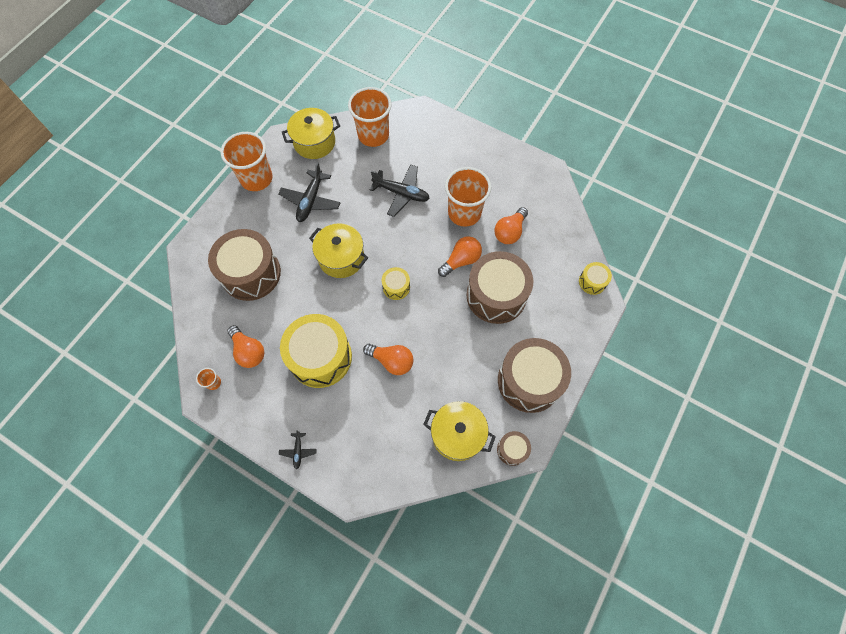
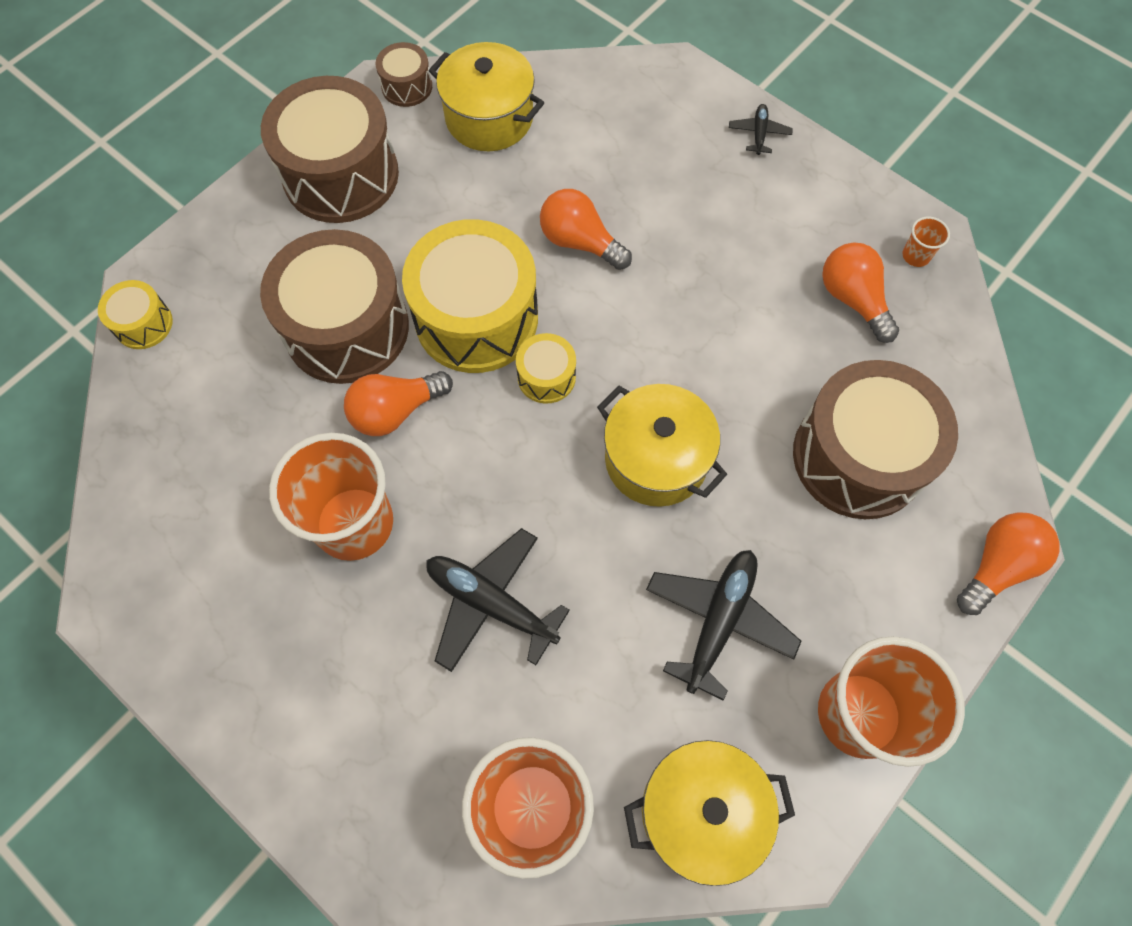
camera: 170 degrees left, 0 degrees up
yellow drum [280,314,352,388] -> yellow drum moved to [402,219,538,373]
orange light bulb [494,207,528,244] -> orange light bulb moved to [957,512,1060,615]

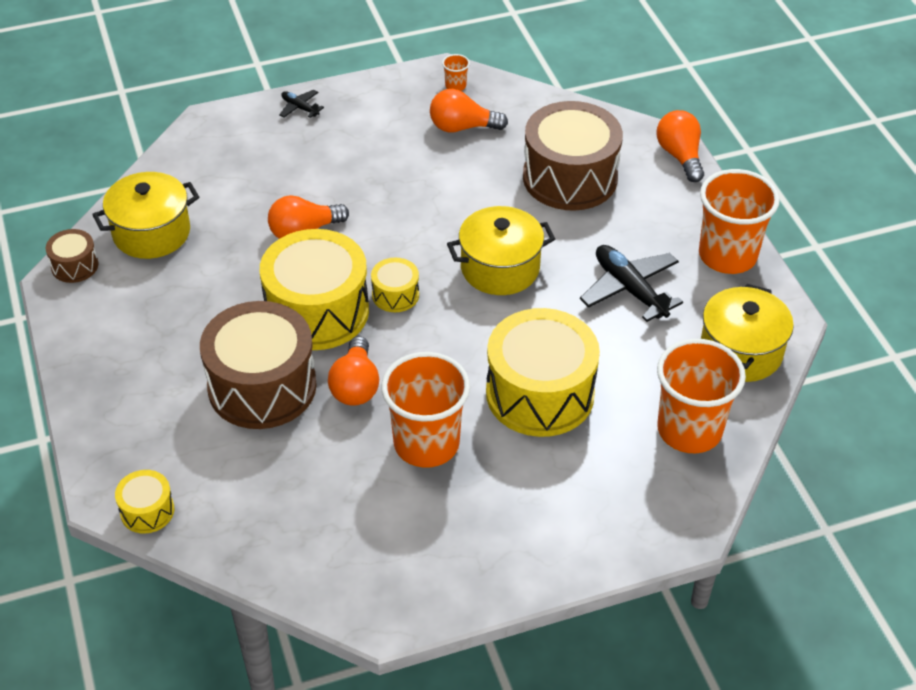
camera: 60 degrees left, 20 degrees down
brown drum [261,76,399,223] -> none
black plane [426,528,570,672] -> yellow drum [486,308,600,437]

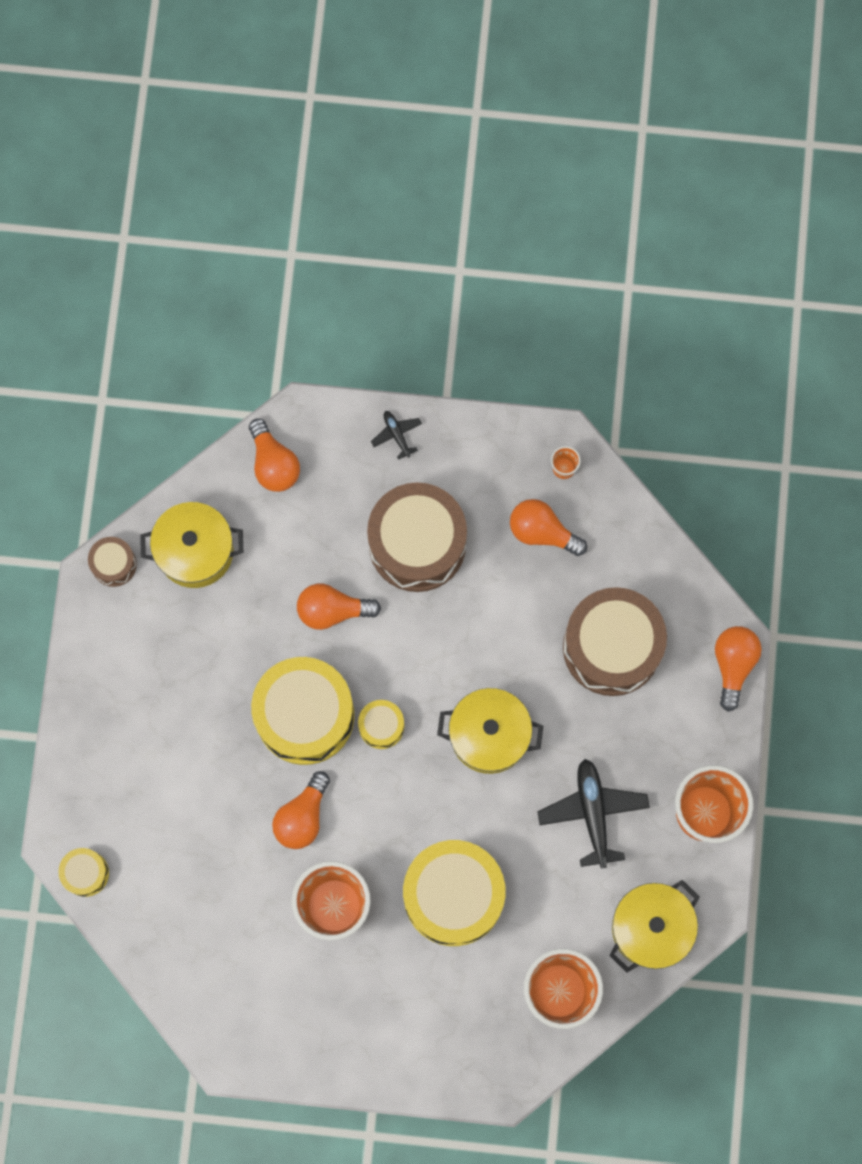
camera: 25 degrees right, 30 degrees up
brown drum [200,301,317,429] -> brown drum moved to [367,482,467,592]
none -> orange light bulb [249,418,300,492]

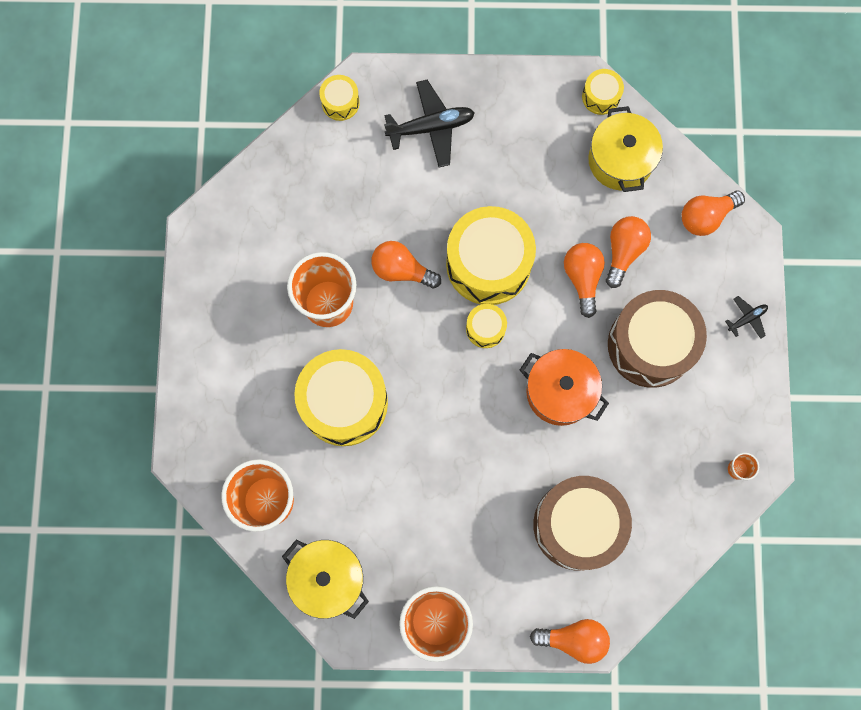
camera: 85 degrees right, 0 degrees up
brown drum [88,537,137,587] -> yellow drum [582,69,624,115]
yellow pot [437,688,543,774] -> none
orange light bulb [510,499,587,556] -> orange light bulb moved to [606,216,651,288]
black plane [538,759,650,868] -> black plane moved to [384,80,475,167]
none -> orange pot [520,349,609,426]

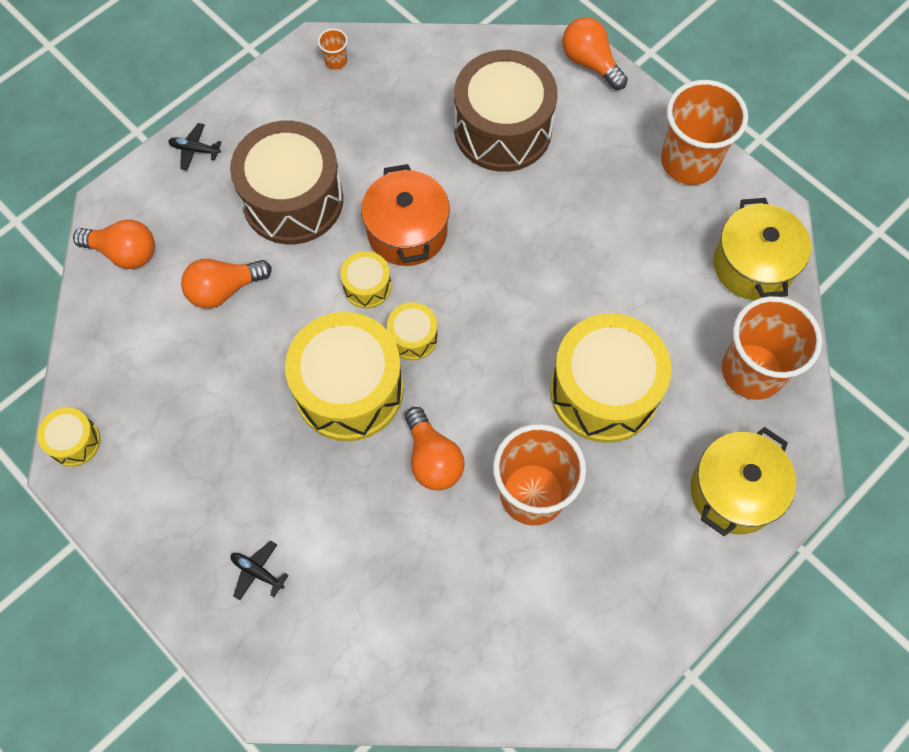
camera: 135 degrees left, 10 degrees down
yellow drum [319,75,360,121] -> yellow drum moved to [340,251,391,308]
black plane [384,80,475,167] -> black plane [231,541,289,600], size x0.50
orange light bulb [564,243,605,318] -> none
yellow pot [588,106,663,192] -> yellow pot moved to [691,427,796,536]

